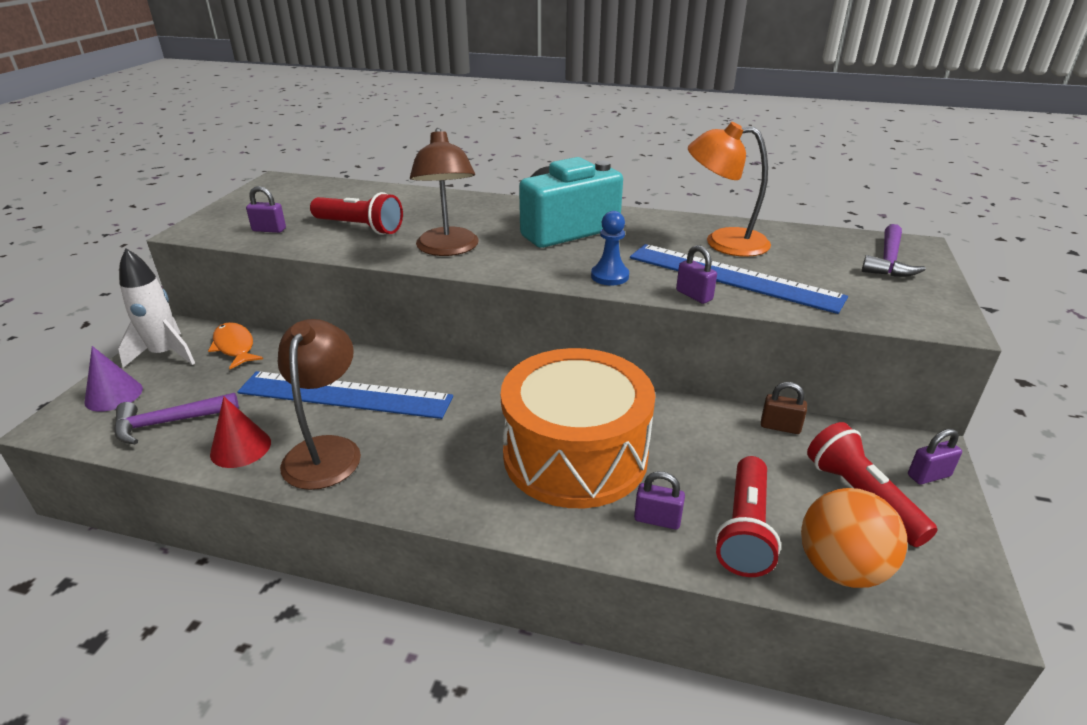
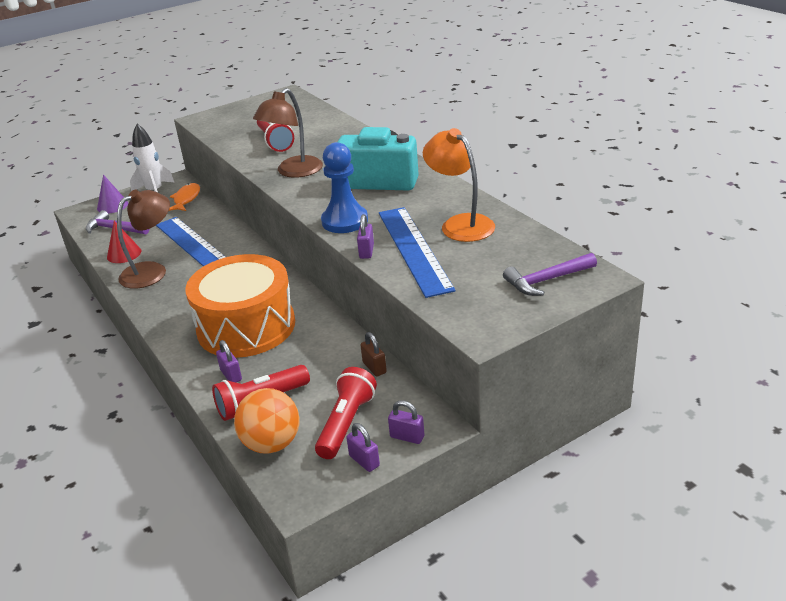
camera: 45 degrees right, 0 degrees up
purple padlock [246,186,286,233] -> purple padlock moved to [346,423,380,472]
blue pawn [591,211,629,285] -> blue pawn [321,142,368,233], size x1.63

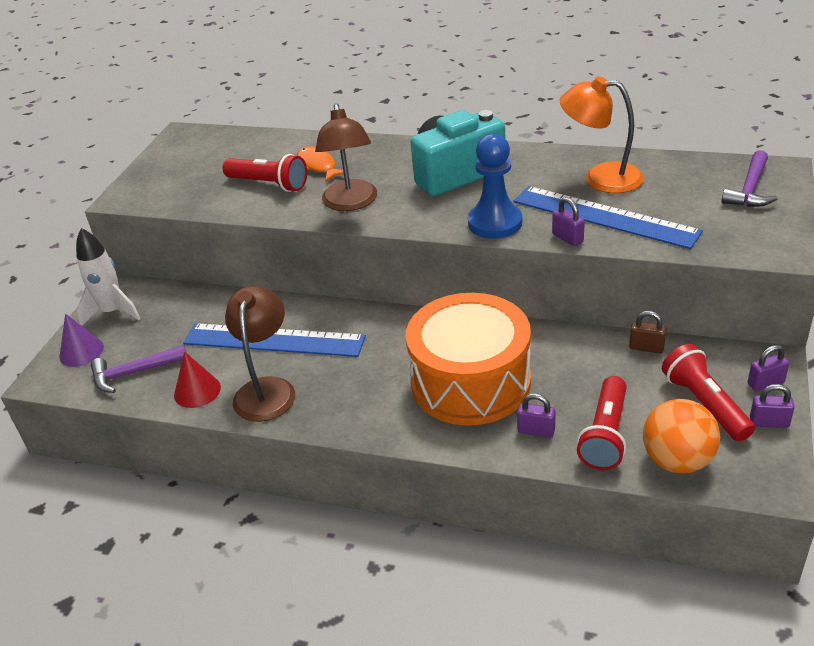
camera: 40 degrees left, 5 degrees up
orange fish [169,183,200,211] -> orange fish moved to [297,146,349,182]

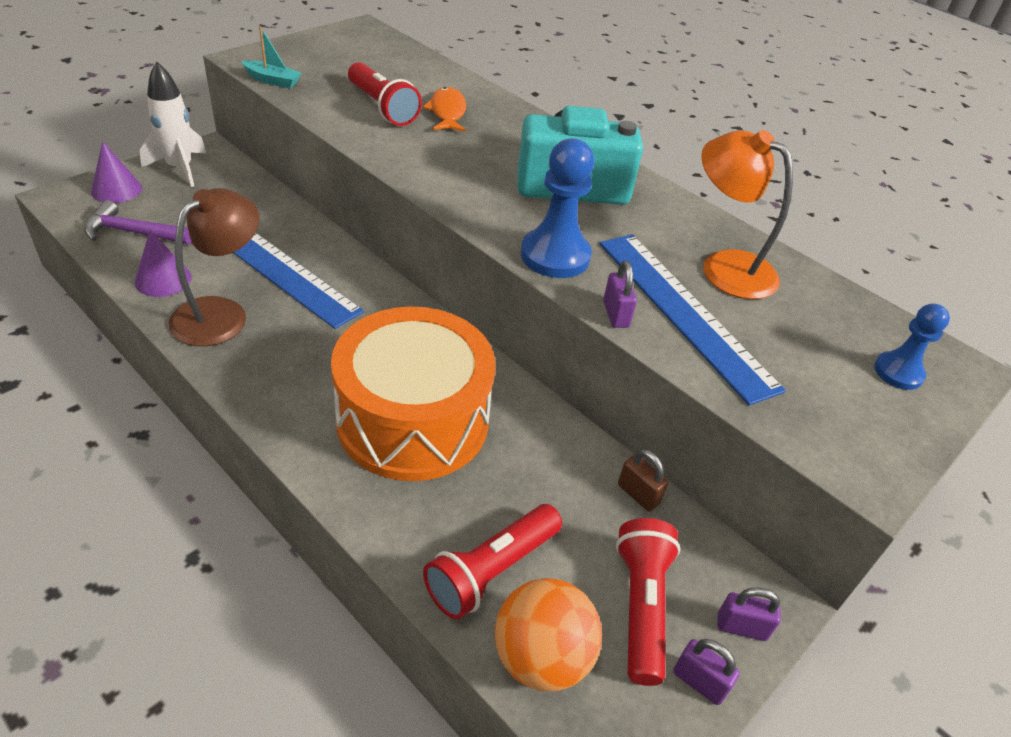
camera: 20 degrees right, 5 degrees up
red cone [174,352,221,408] -> purple cone [135,230,192,297]
brown lamp [315,103,377,211] -> none
purple padlock [517,393,556,438] -> none
purple hammer [721,150,778,207] -> blue pawn [874,303,950,390]
none -> turquoise boat [241,26,302,88]

